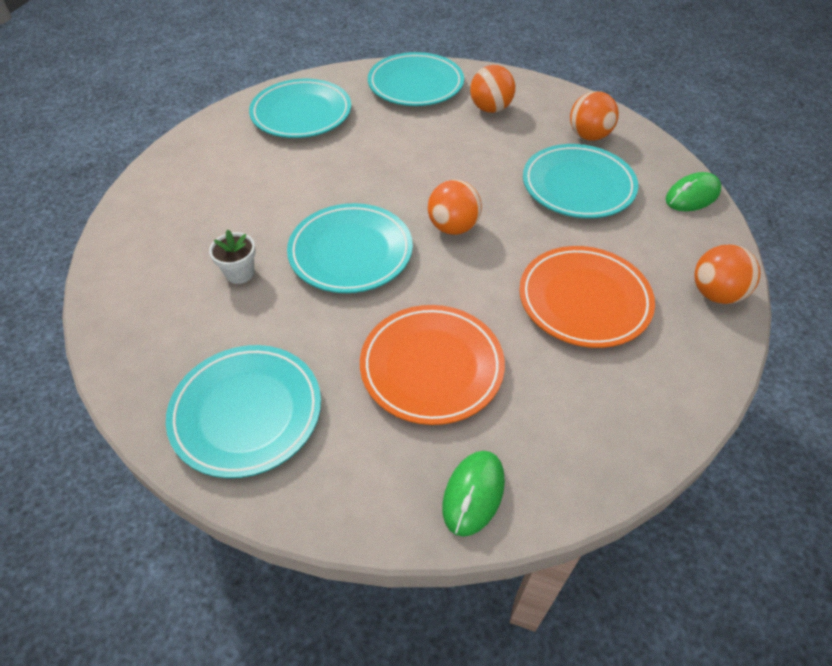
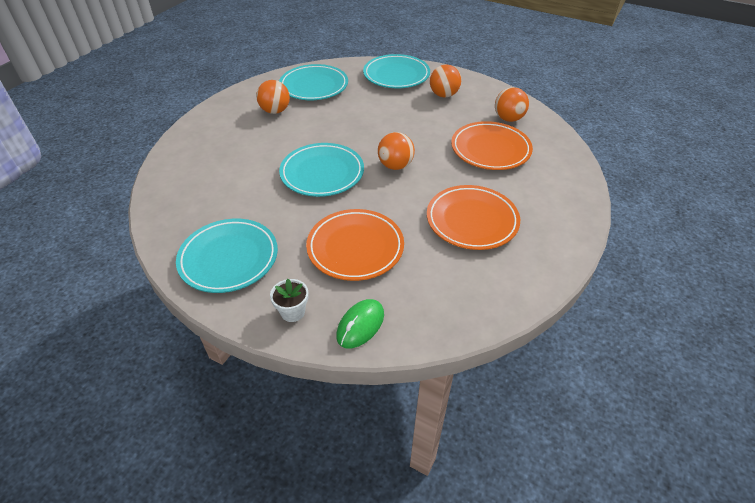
camera: 10 degrees right, 5 degrees down
white flower pot [209,230,256,284] -> white flower pot moved to [270,279,308,322]
turquoise plate [523,144,638,218] -> orange plate [451,121,533,170]
green mouse [666,172,721,211] -> none
orange ball [694,244,760,304] -> orange ball moved to [256,80,290,114]

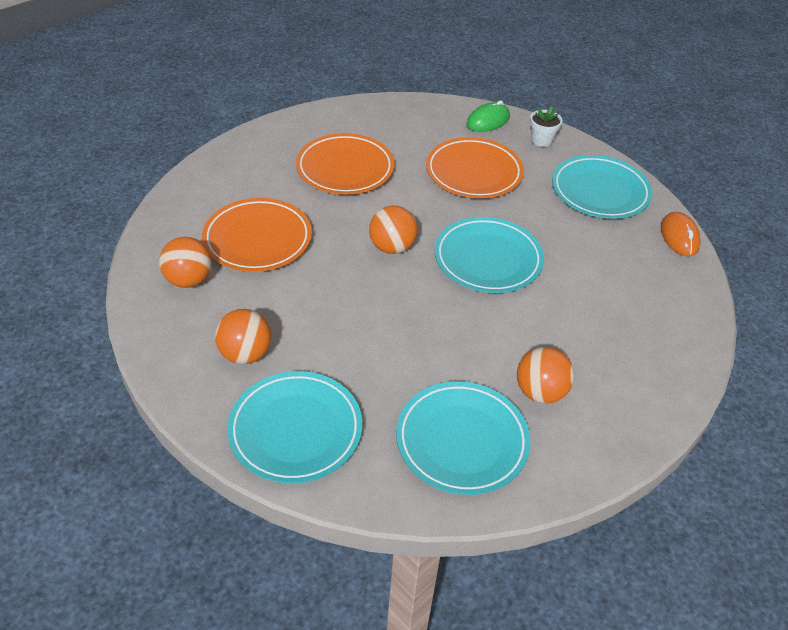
camera: 165 degrees left, 0 degrees up
none -> orange mouse [661,212,701,257]

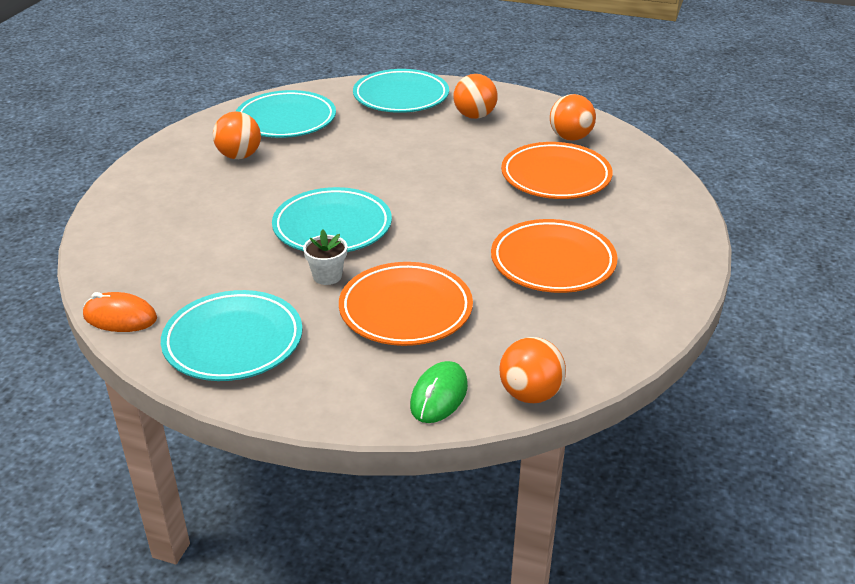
camera: 155 degrees right, 10 degrees down
orange ball [369,205,417,254] -> orange ball moved to [499,337,566,403]
white flower pot [530,106,562,147] -> white flower pot moved to [303,229,347,285]
orange mouse [661,212,701,257] -> orange mouse turned 45 degrees counterclockwise [83,292,157,332]

